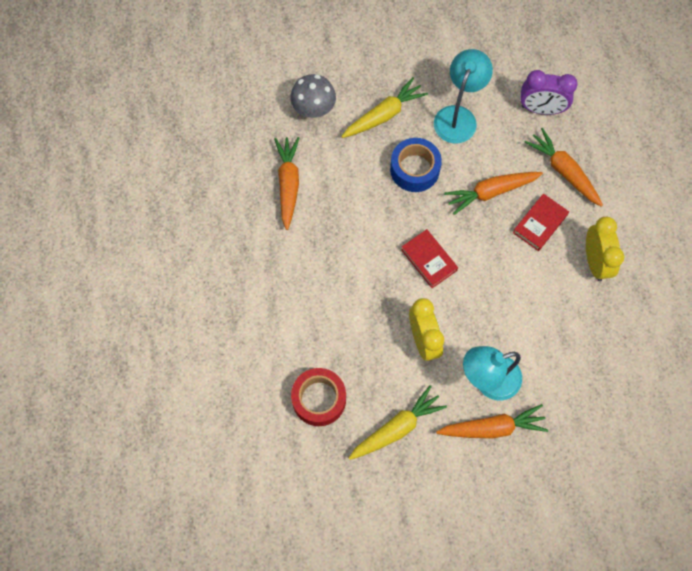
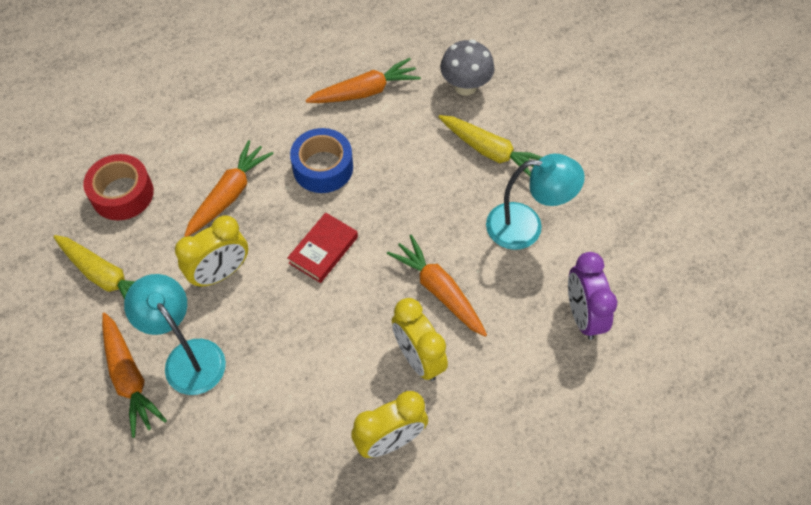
camera: 70 degrees right, 10 degrees down
blue tape [390,138,442,192] -> blue tape moved to [290,128,353,193]
red book [513,193,569,251] -> yellow clock [392,298,448,381]
orange carrot [524,128,603,207] -> orange carrot moved to [184,140,274,237]

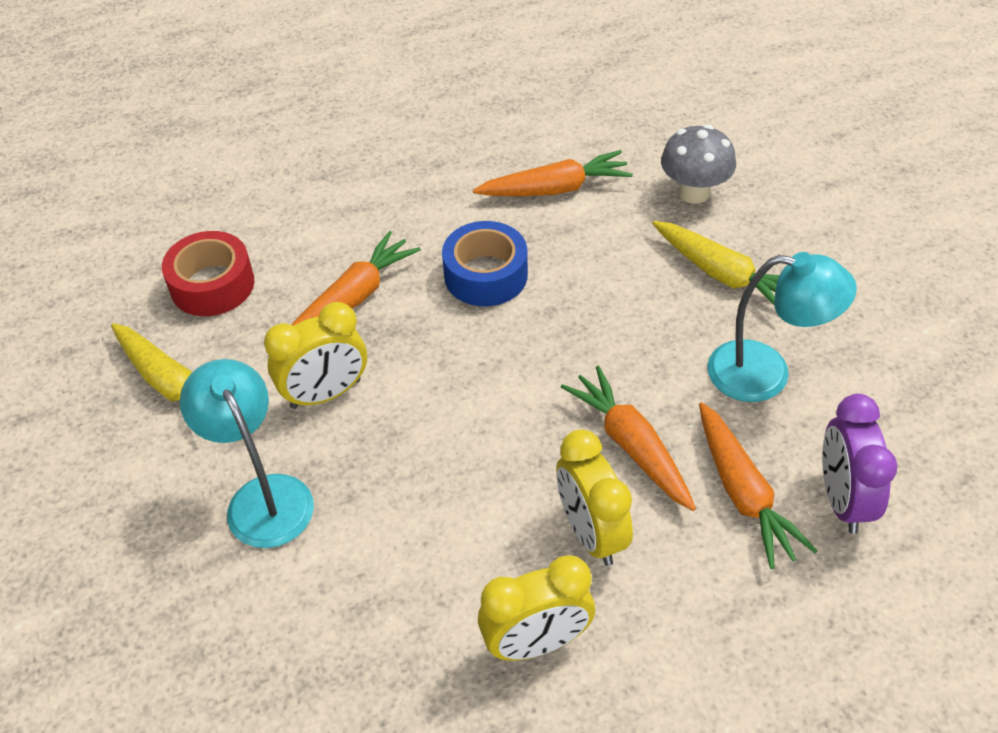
camera: 10 degrees right, 10 degrees down
orange carrot [102,313,167,438] -> orange carrot moved to [699,402,817,569]
red book [287,212,358,283] -> none

